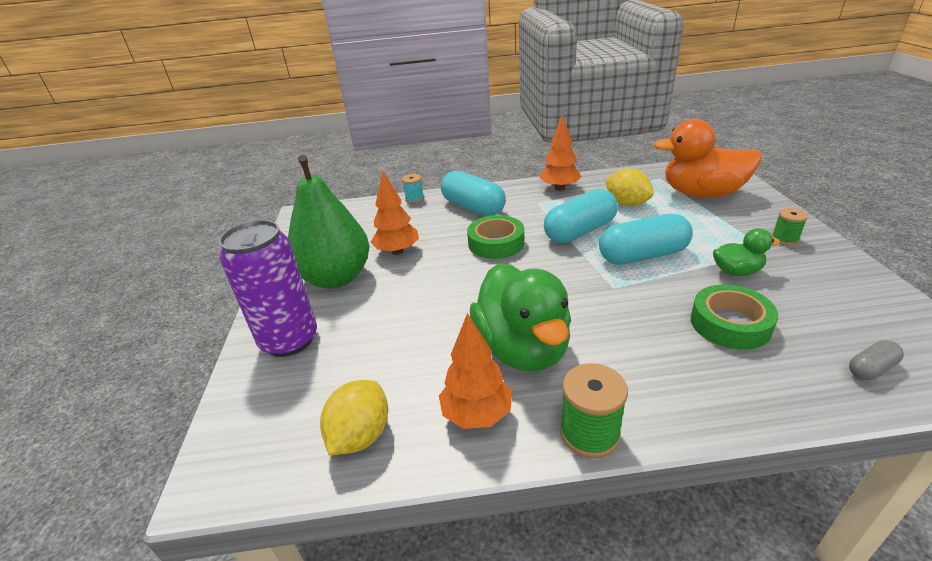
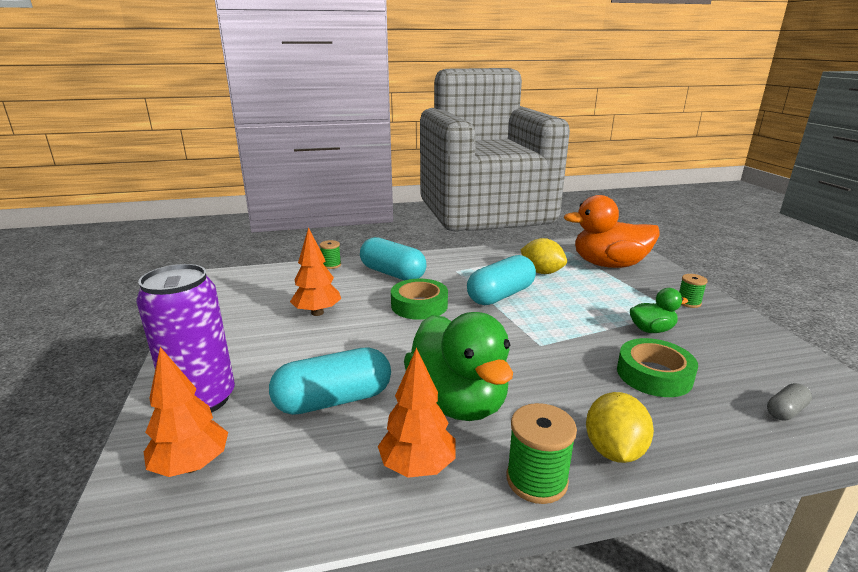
camera: 10 degrees left, 10 degrees down
green pear [288,155,370,289] -> none
yellow lemon [320,380,388,455] -> yellow lemon moved to [586,392,654,463]
turquoise spool [402,174,424,203] -> green spool [320,240,341,269]
orange tree [540,114,581,191] -> orange tree moved to [144,347,228,477]
turquoise capsule [599,214,693,265] -> turquoise capsule moved to [269,347,391,415]

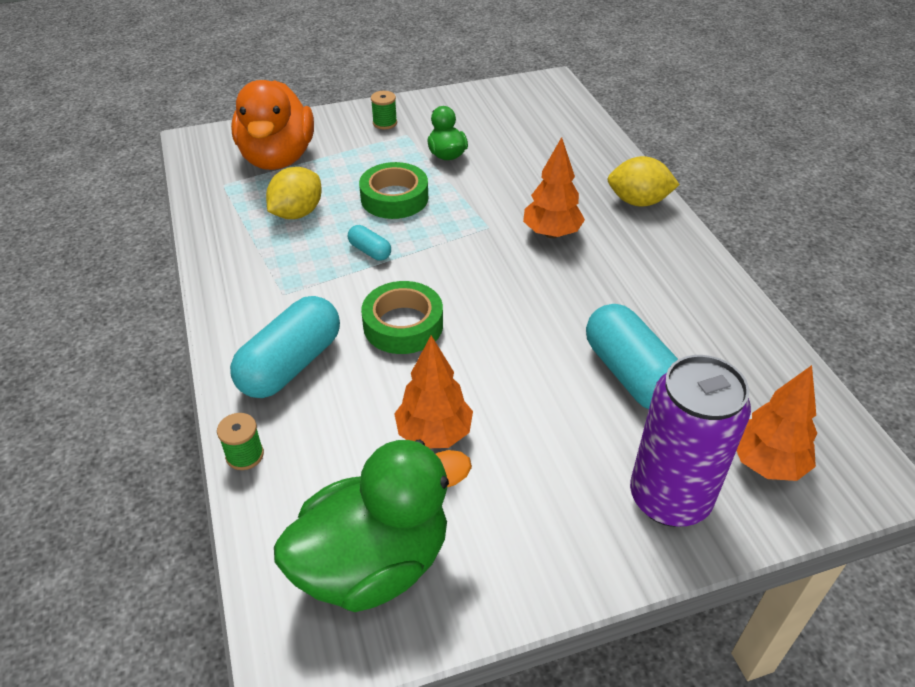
camera: 95 degrees left, 20 degrees up
orange tree [378,348,456,478] -> orange tree moved to [523,137,585,238]
green duck [404,312,513,421] -> green duck moved to [274,440,472,612]
turquoise capsule [467,255,536,305] -> turquoise capsule [348,225,391,261], size x0.47
green spool [506,403,577,504] -> none
green tape [617,338,698,397] -> green tape moved to [359,162,428,219]
grey capsule [767,383,812,421] -> none

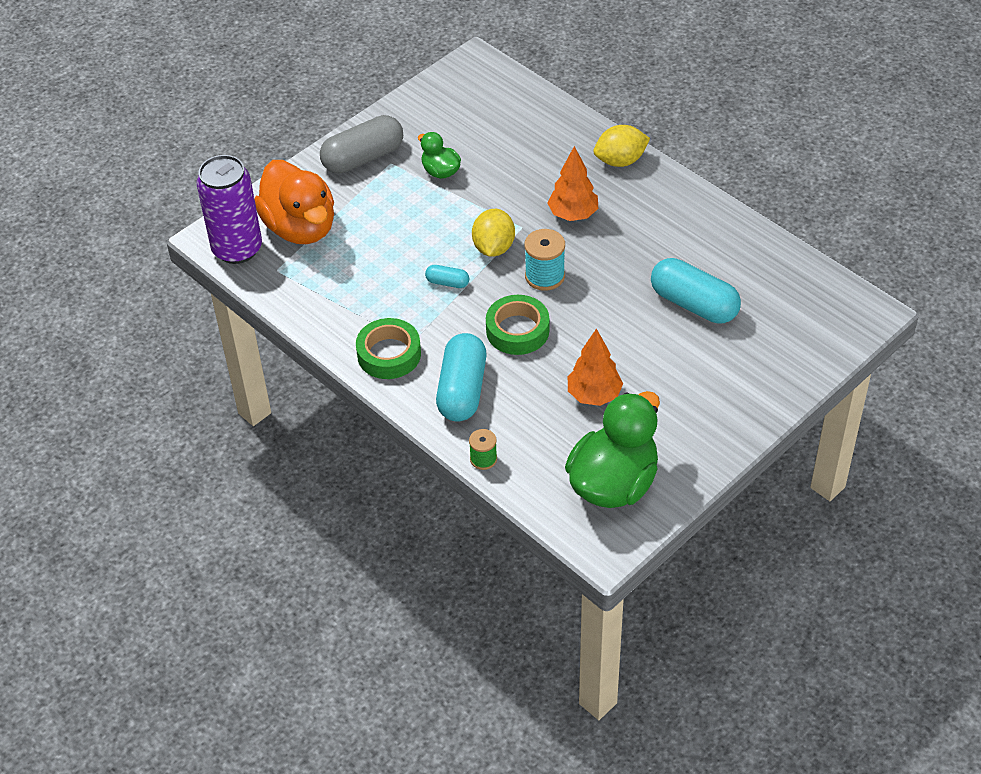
camera: 25 degrees left, 5 degrees up
yellow lemon [266,167,322,219] -> yellow lemon moved to [472,209,515,257]
green tape [359,162,428,219] -> green tape moved to [356,318,421,379]
green spool [371,91,397,129] -> grey capsule [320,115,403,174]
purple can [630,355,751,527] -> purple can moved to [196,155,262,264]
orange tree [737,365,818,481] -> none
none -> turquoise spool [524,229,565,291]

